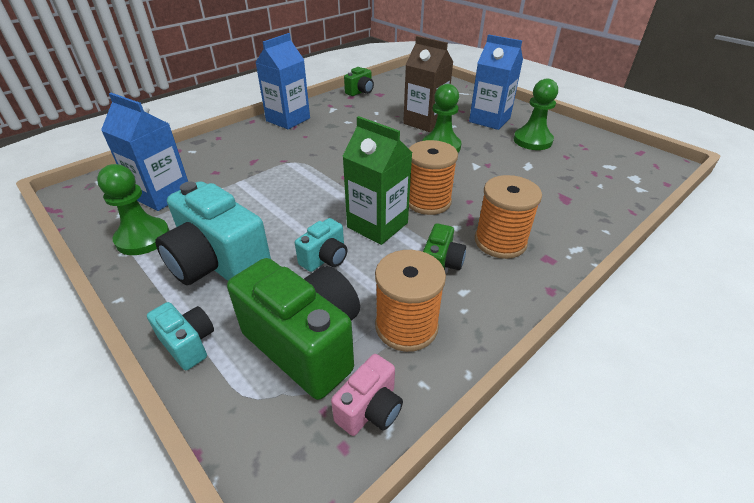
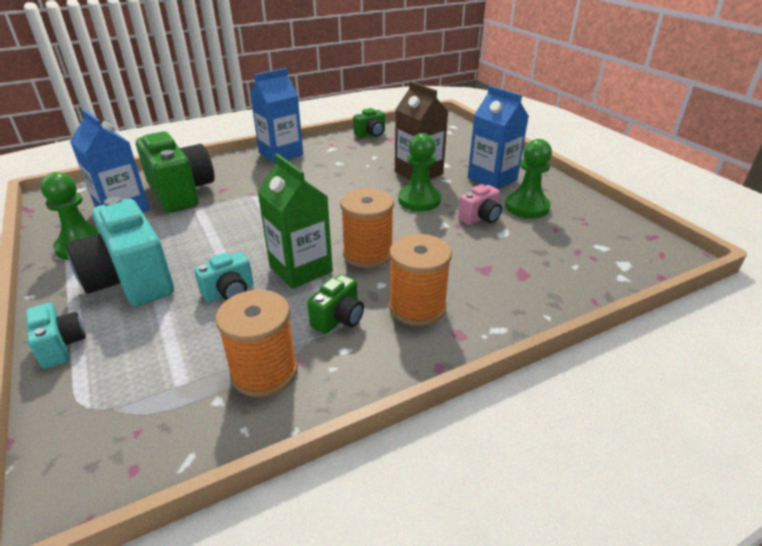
camera: 15 degrees right, 5 degrees down
green camera [227,258,360,400] -> green camera moved to [136,131,214,213]
pink camera [331,354,403,436] -> pink camera moved to [458,184,502,225]

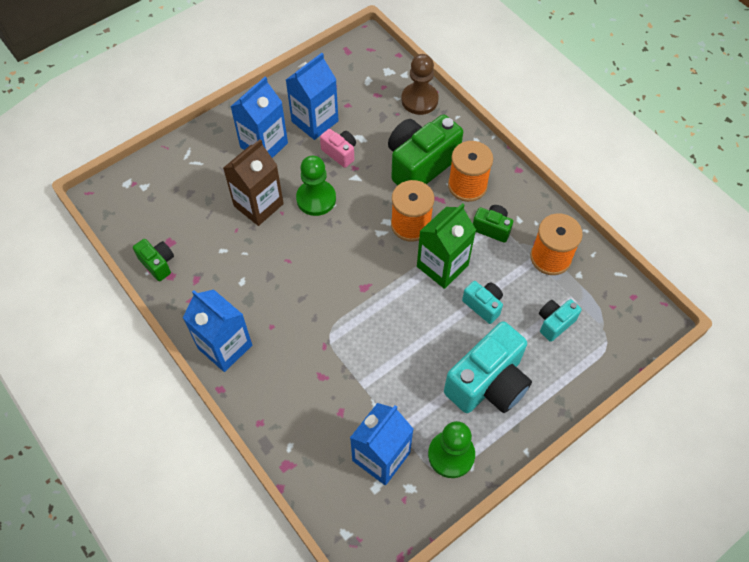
camera: 100 degrees left, 25 degrees up
turquoise camera [26,303,86,369] -> turquoise camera moved to [539,299,582,342]
green camera [136,131,214,213] -> green camera moved to [388,115,463,185]
green pawn [505,139,552,218] -> blue carton [286,53,339,140]
none -> brown pawn [401,54,439,115]

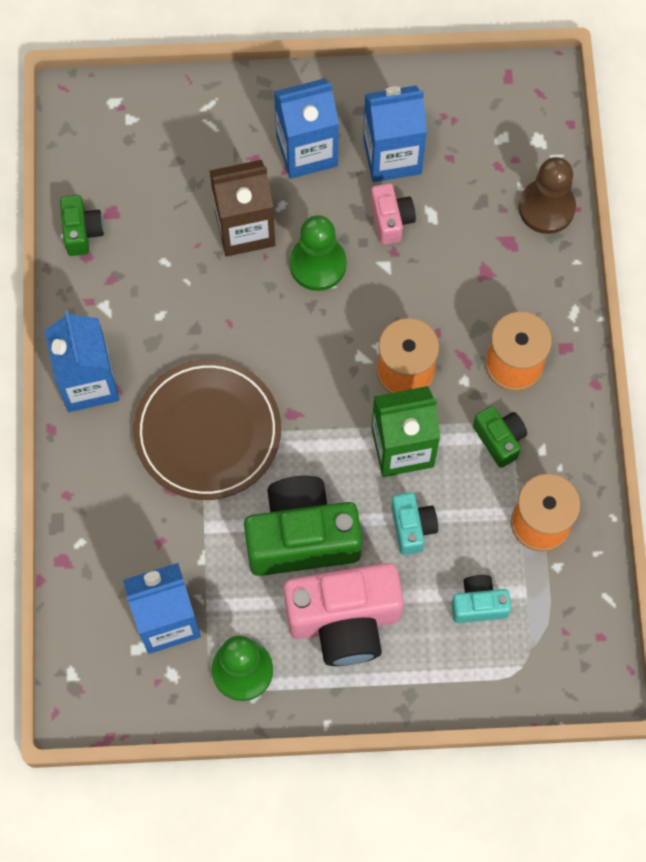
camera: 35 degrees right, 10 degrees up
green camera [388,115,463,185] -> green camera moved to [244,476,362,576]
turquoise camera [444,321,532,413] -> pink camera [284,563,404,666]
none -> brown plate [133,359,281,500]

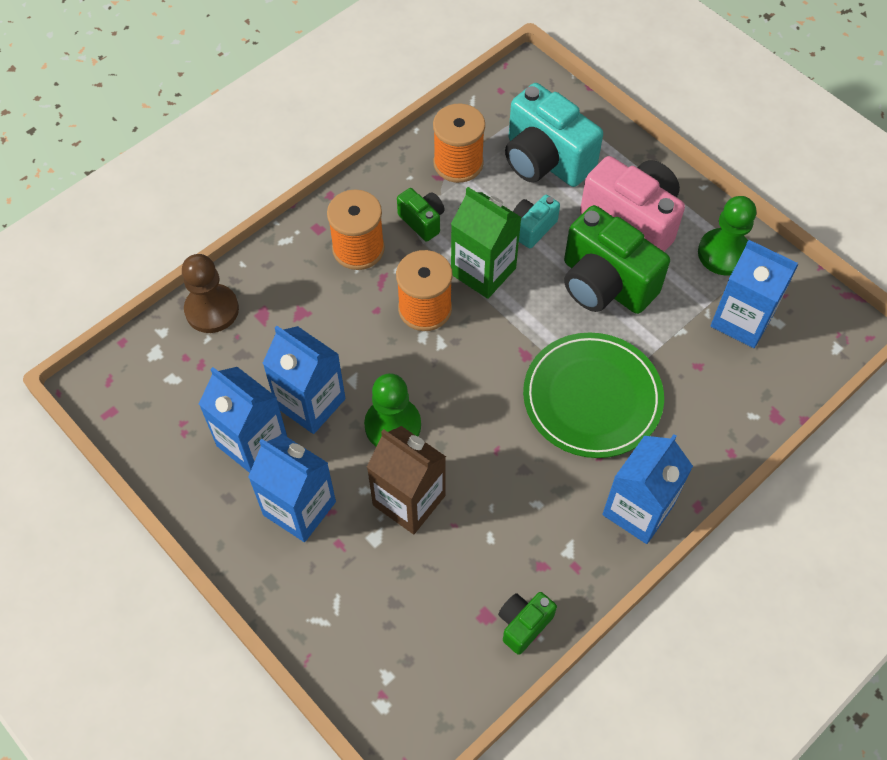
camera: 130 degrees left, 10 degrees down
brown plate [133,359,281,500] -> green plate [523,332,664,458]
pink camera [371,183,416,245] -> blue carton [262,326,346,434]
turquoise camera [451,575,511,623] -> turquoise camera [505,83,603,187], size x2.02
green camera [473,406,527,468] -> green camera turned 120 degrees clockwise [397,188,445,242]

